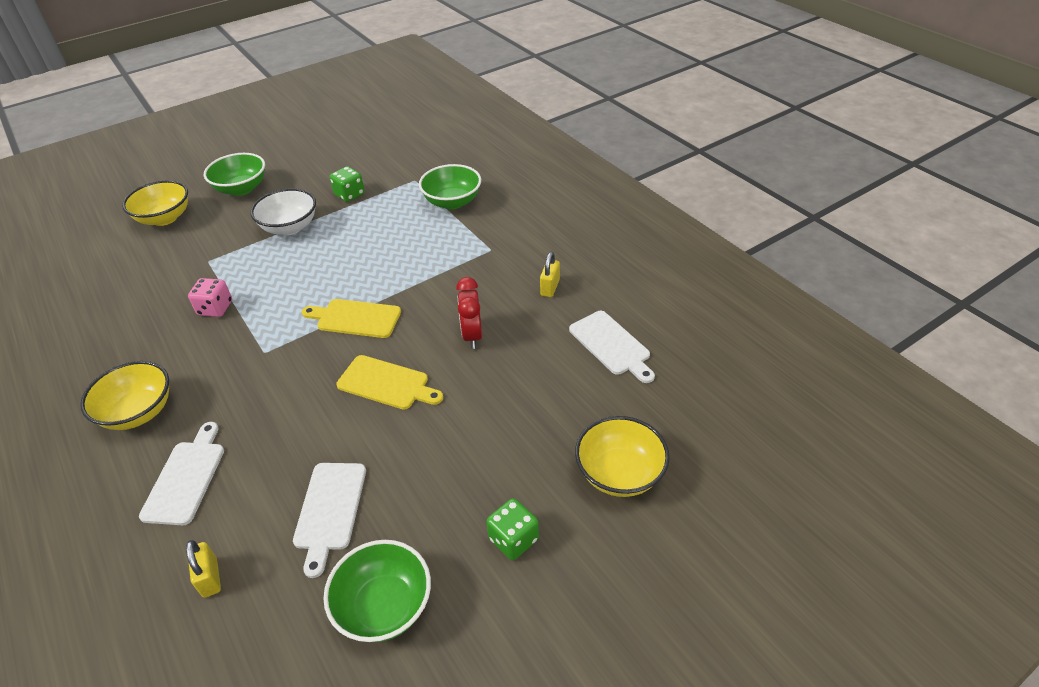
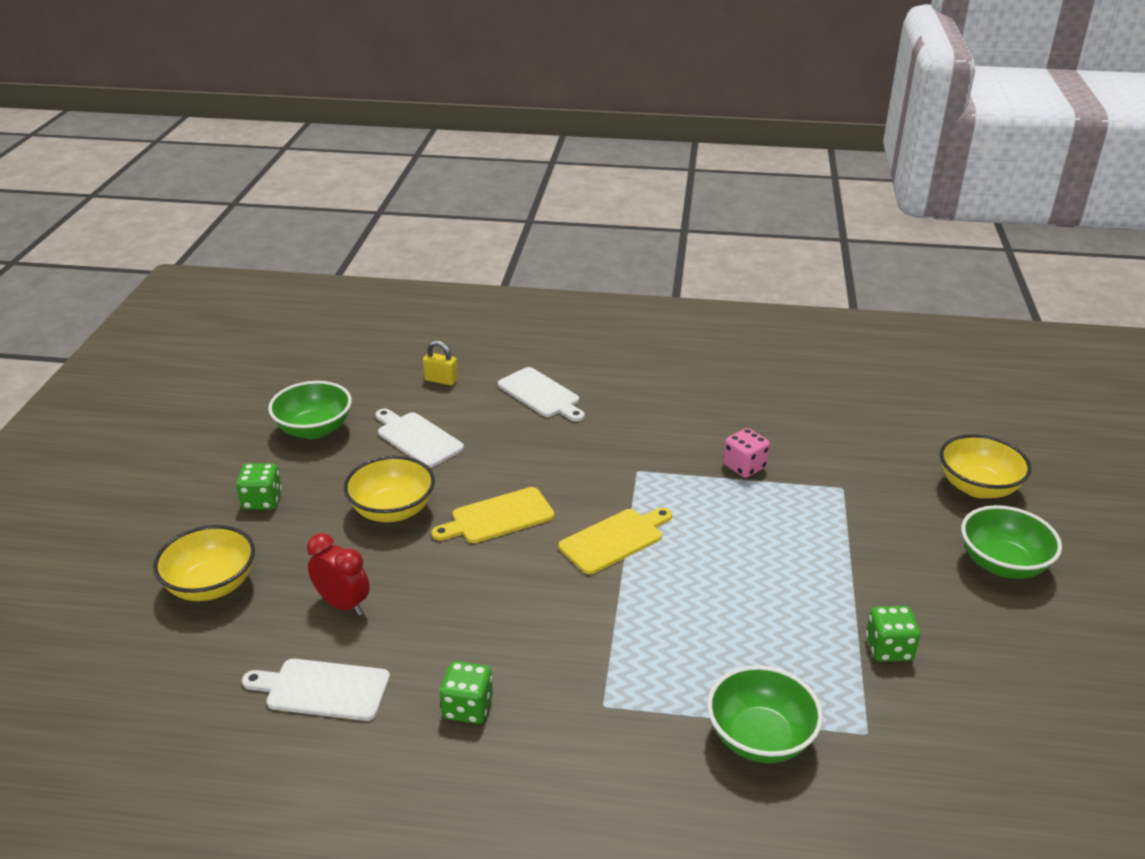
camera: 130 degrees right, 10 degrees down
yellow bowl [80,361,169,430] -> yellow bowl moved to [344,456,435,522]
white bowl [250,188,316,235] -> none
red clock [456,277,482,349] -> red clock moved to [307,533,370,616]
yellow padlock [540,252,560,297] -> green dice [440,661,493,724]

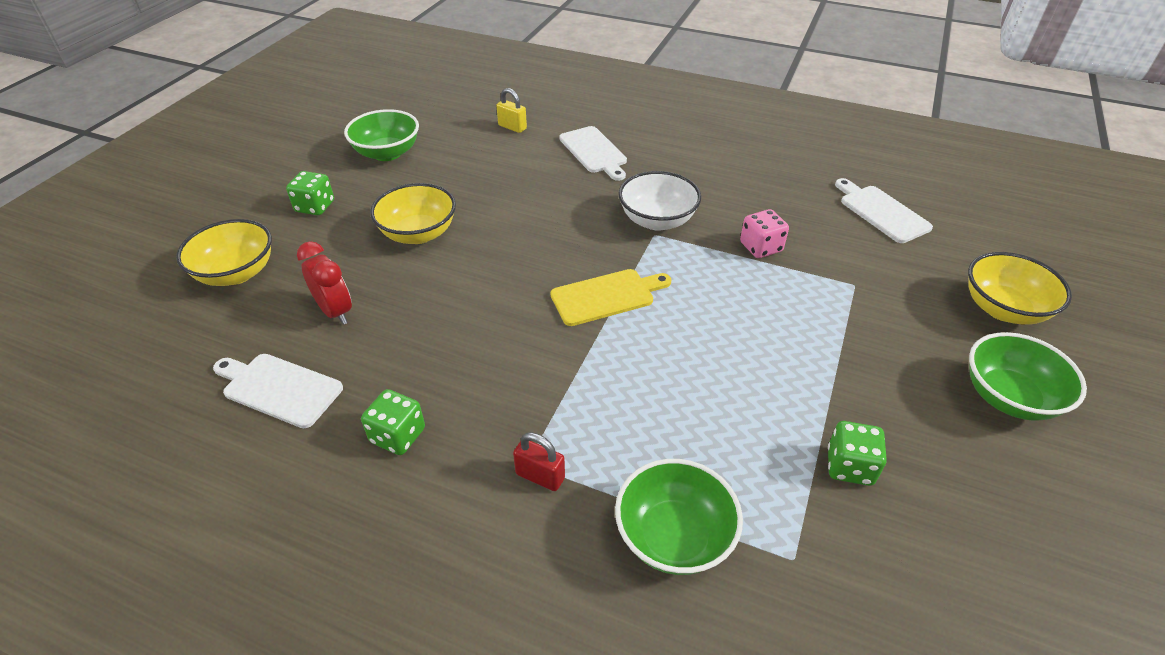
camera: 15 degrees right, 10 degrees up
white cutting board [375,409,464,468] -> white cutting board moved to [835,178,933,243]
yellow cutting board [432,487,555,543] -> none
none -> red padlock [513,432,565,491]
none -> white bowl [618,171,701,231]

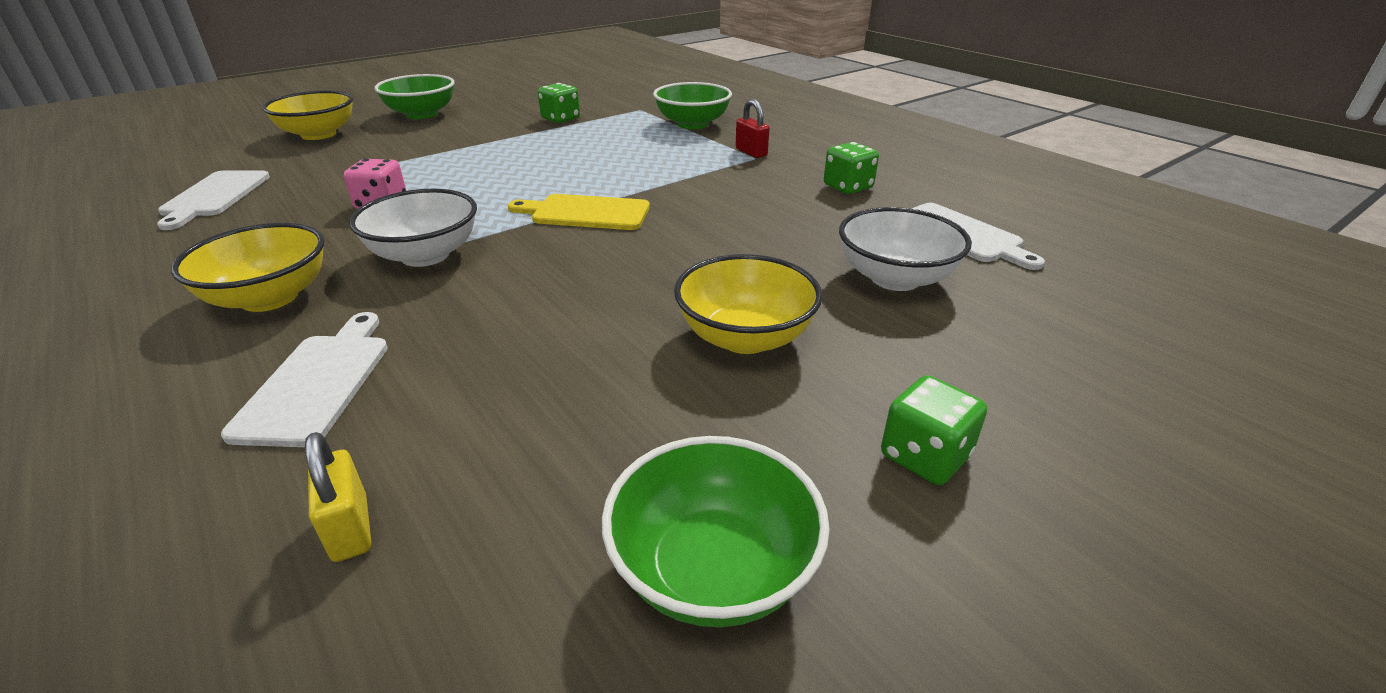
camera: 150 degrees left, 10 degrees down
yellow bowl [176,219,272,286] -> yellow bowl moved to [171,223,324,312]
red clock [297,241,352,325] -> white bowl [839,207,972,291]

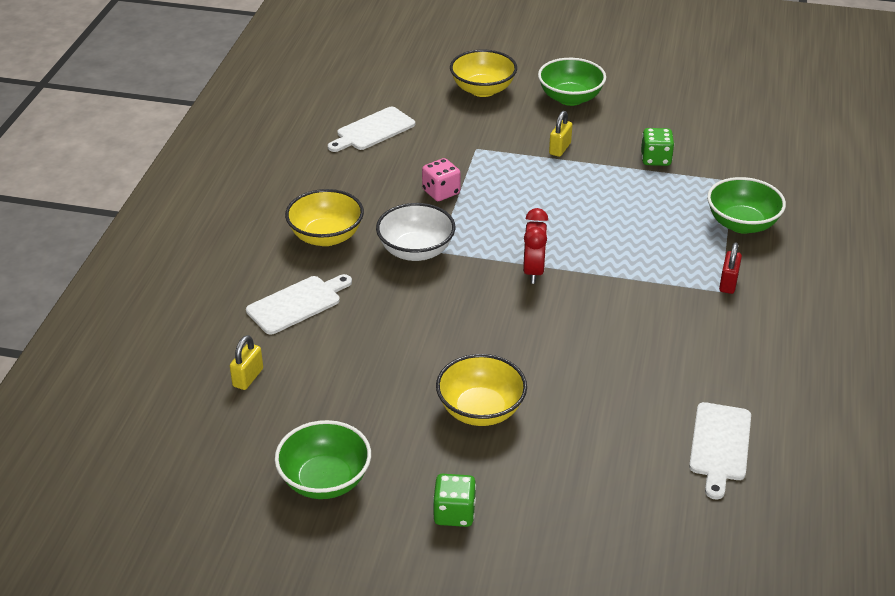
camera: 50 degrees right, 5 degrees up
yellow cutting board [508,194,650,230] -> red clock [523,208,548,284]
green dice [824,142,879,194] -> none
white bowl [839,207,972,291] -> none
none -> yellow padlock [549,111,573,157]

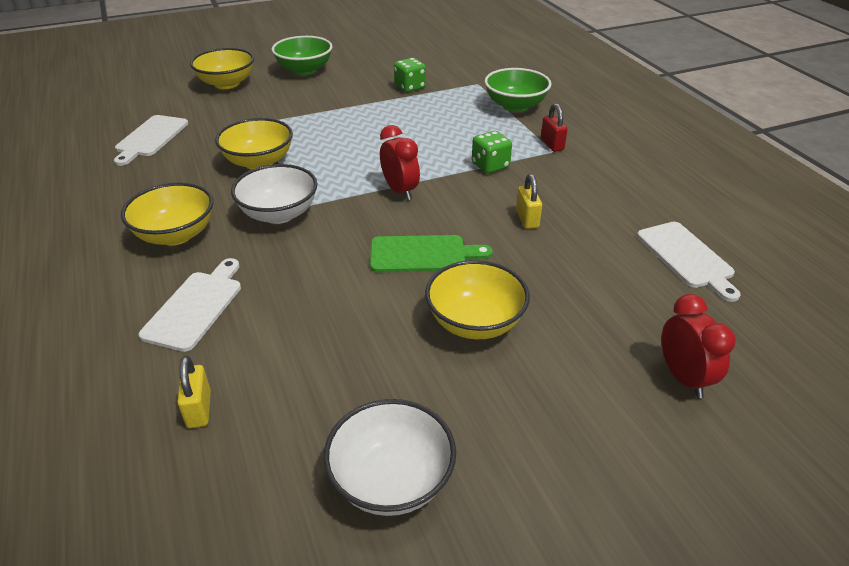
camera: 35 degrees left, 0 degrees up
green bowl [275,420,371,499] -> white bowl [323,399,456,516]
pink dice [422,158,461,201] -> yellow bowl [215,118,293,170]
green dice [433,474,476,527] -> green dice moved to [472,131,512,173]
yellow padlock [549,111,573,157] -> yellow padlock moved to [516,174,542,229]
none -> green cutting board [370,235,493,272]
none -> red clock [661,294,736,398]

